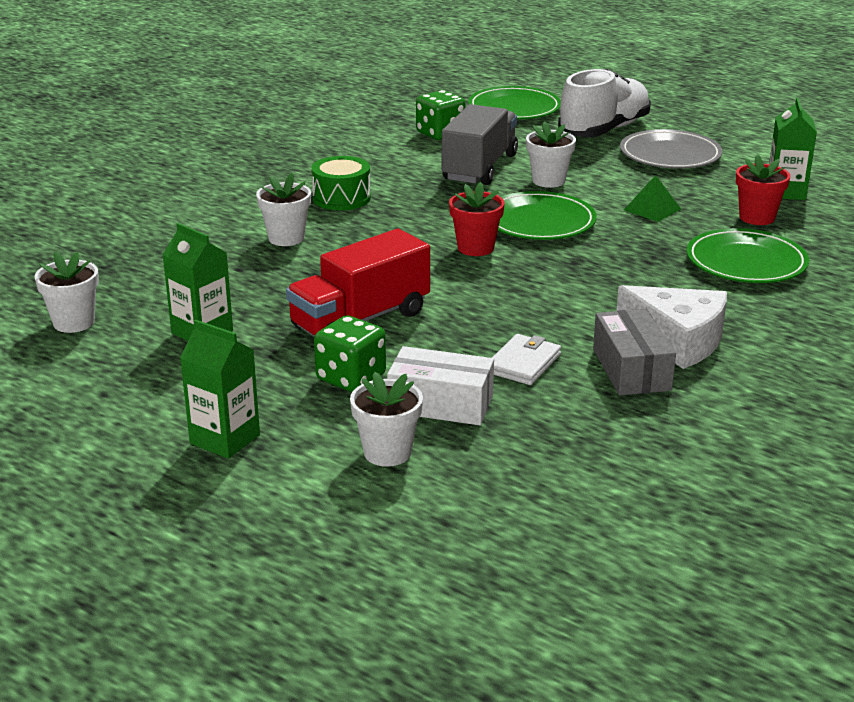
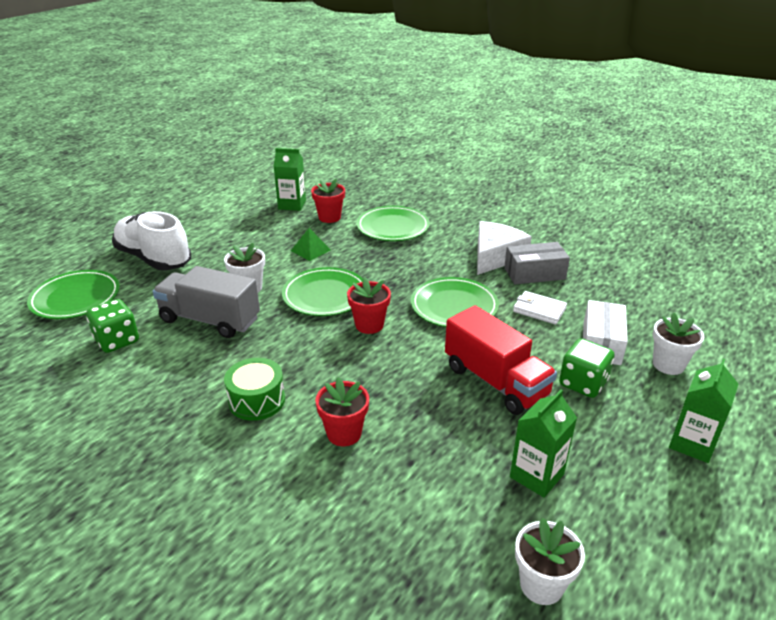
camera: 90 degrees left, 5 degrees up
white flower pot [256,173,311,246] -> red flower pot [315,377,369,446]
grey plate [620,129,722,169] -> none
none -> green plate [411,277,499,327]

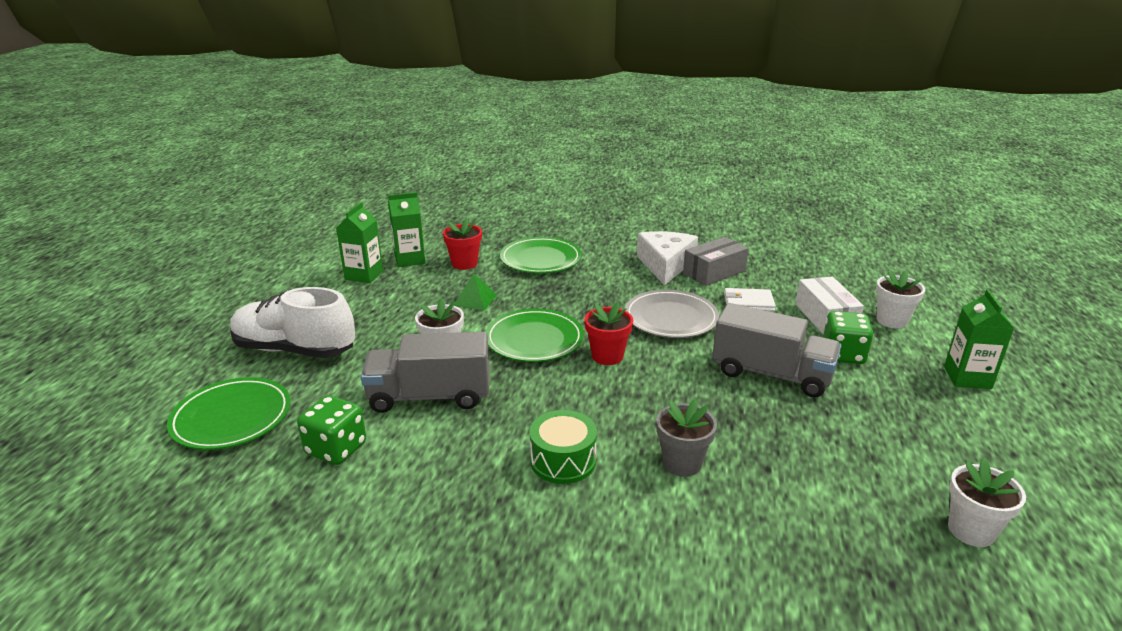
camera: 25 degrees left, 5 degrees down
red flower pot [315,377,369,446] -> grey flower pot [656,399,717,477]
green plate [411,277,499,327] -> grey plate [625,290,719,338]
red truck [445,305,557,415] -> grey truck [712,303,841,397]
green carton [510,389,577,498] -> green carton moved to [336,202,383,283]

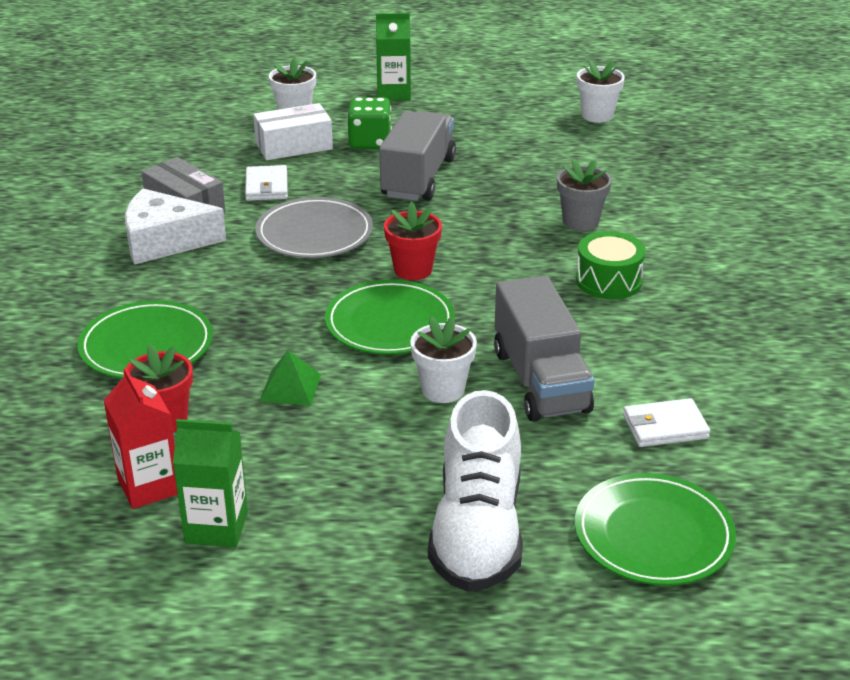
camera: 100 degrees left, 5 degrees up
green dice [297,395,366,465] -> white wallet [623,398,710,447]
green carton [388,192,425,267] -> red carton [103,368,178,509]

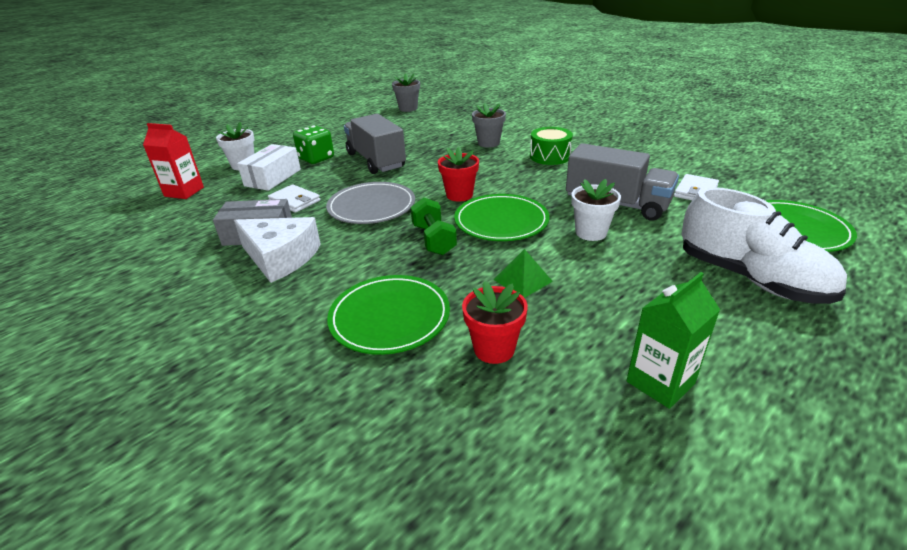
camera: 45 degrees left, 0 degrees up
red carton [103,368,178,509] -> red carton moved to [143,123,204,199]
white cheese [125,189,226,265] -> white cheese turned 105 degrees counterclockwise [234,217,321,283]
green carton [376,13,411,100] -> none
white flower pot [577,60,625,123] -> grey flower pot [392,74,420,112]
none -> green dumbbell [411,197,457,255]

